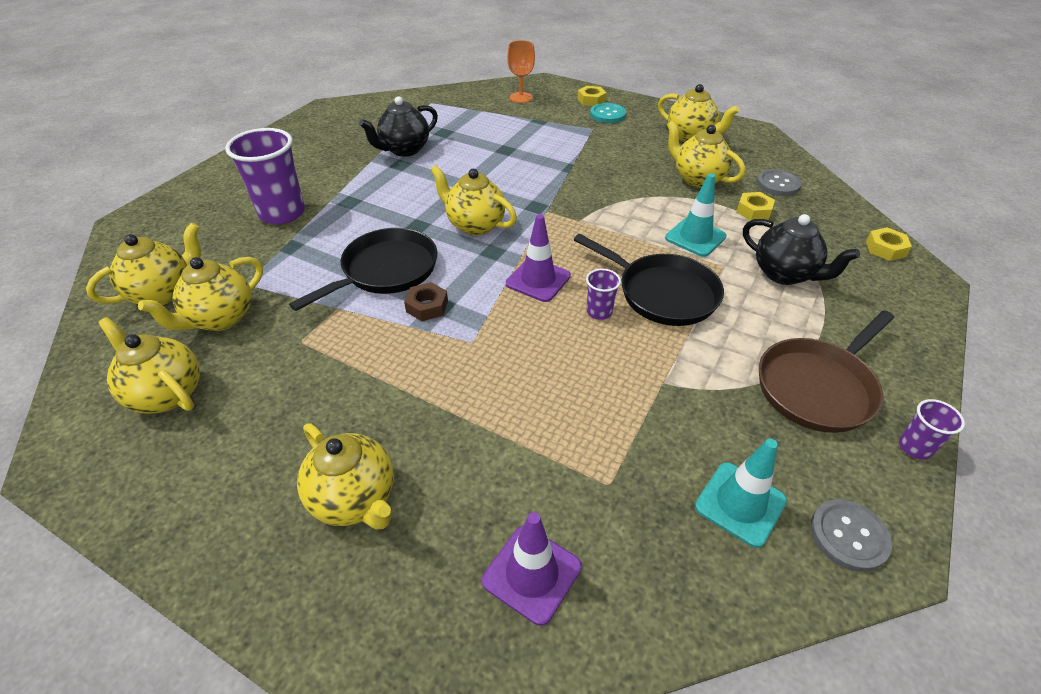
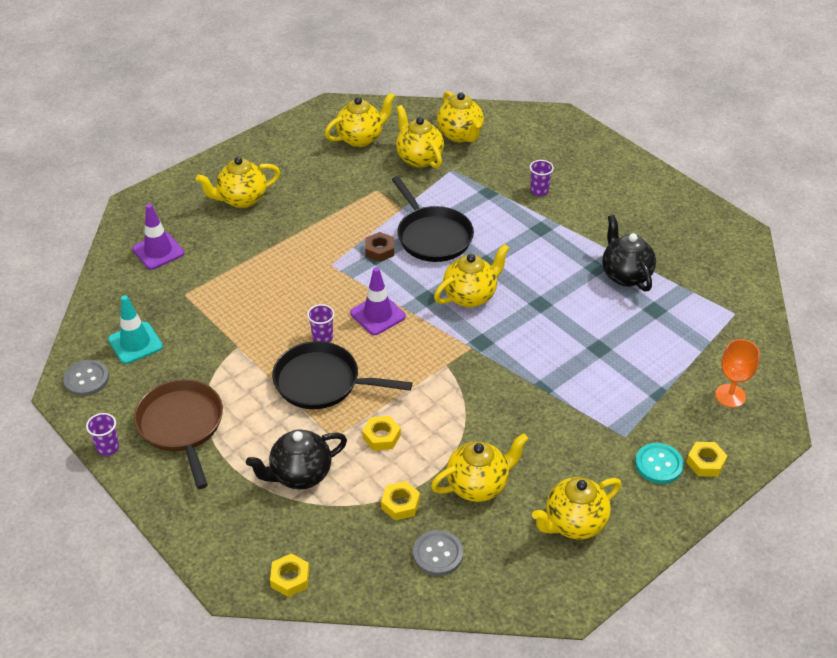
camera: 110 degrees right, 0 degrees up
purple cup [225,128,305,225] -> purple cup [530,160,554,196], size x0.47
black pan [574,234,724,326] -> black pan turned 45 degrees clockwise [272,341,412,409]
turquoise traffic cone [665,173,727,257] -> yellow nut [362,416,401,451]

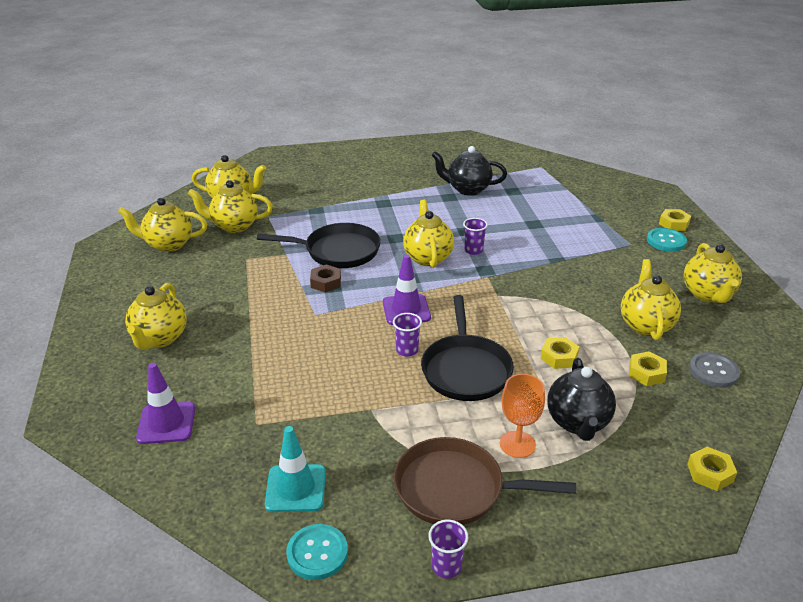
camera: 60 degrees left, 10 degrees down
grey button [63,360,109,396] -> turquoise button [286,524,348,580]
black pan [272,341,412,409] -> black pan turned 45 degrees counterclockwise [421,295,514,401]
yellow teapot [325,93,395,147] -> yellow teapot turned 90 degrees counterclockwise [118,198,207,252]
purple cup [530,160,554,196] -> purple cup moved to [463,218,488,255]
orange goblet [715,339,760,408] -> orange goblet moved to [500,374,545,458]

